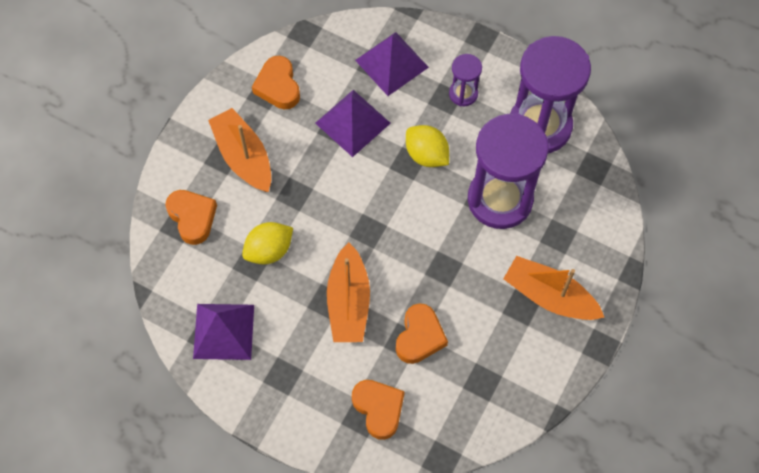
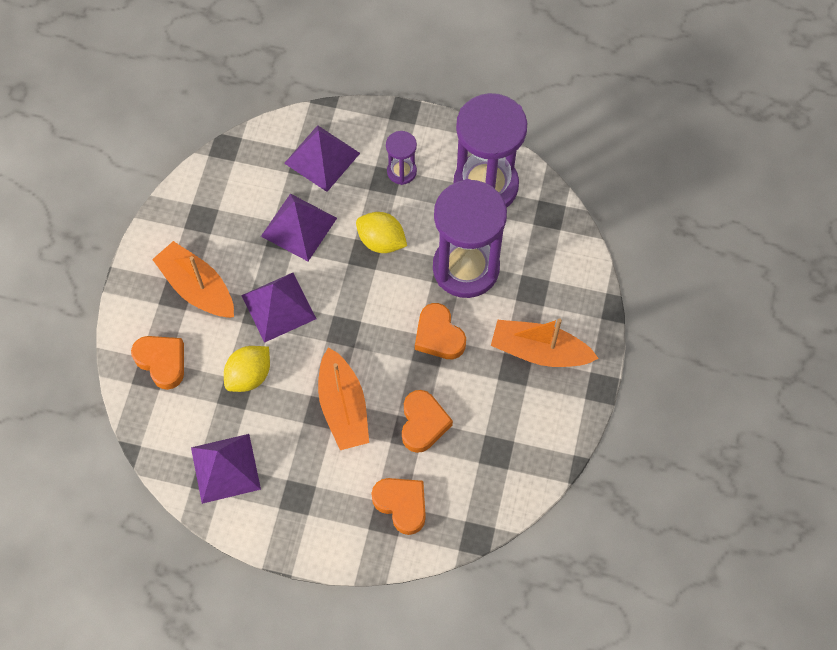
camera: 15 degrees left, 0 degrees up
orange heart [252,56,300,109] -> orange heart moved to [415,303,466,359]
none -> purple pyramid [241,273,316,343]

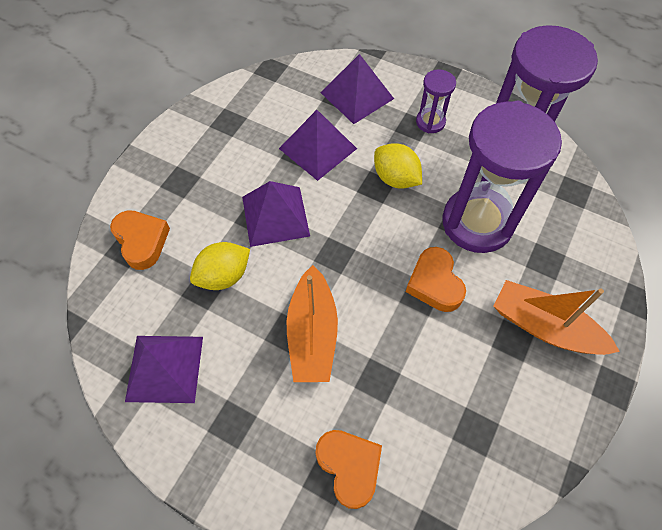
camera: 15 degrees right, 5 degrees down
orange boat [152,241,234,318] -> none
orange heart [402,390,453,453] -> none

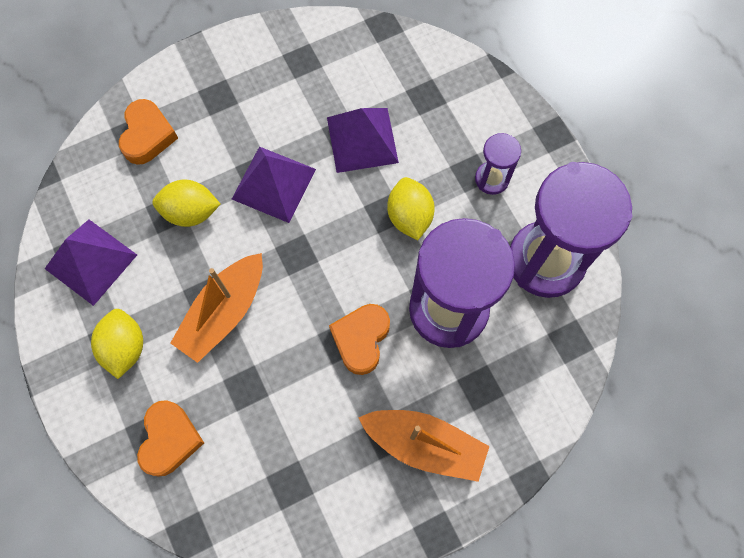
camera: 35 degrees right, 10 degrees up
purple pyramid [320,54,394,124] -> none
orange boat [494,280,620,355] -> orange boat turned 135 degrees clockwise [358,410,490,482]
none -> yellow lemon [91,309,143,379]

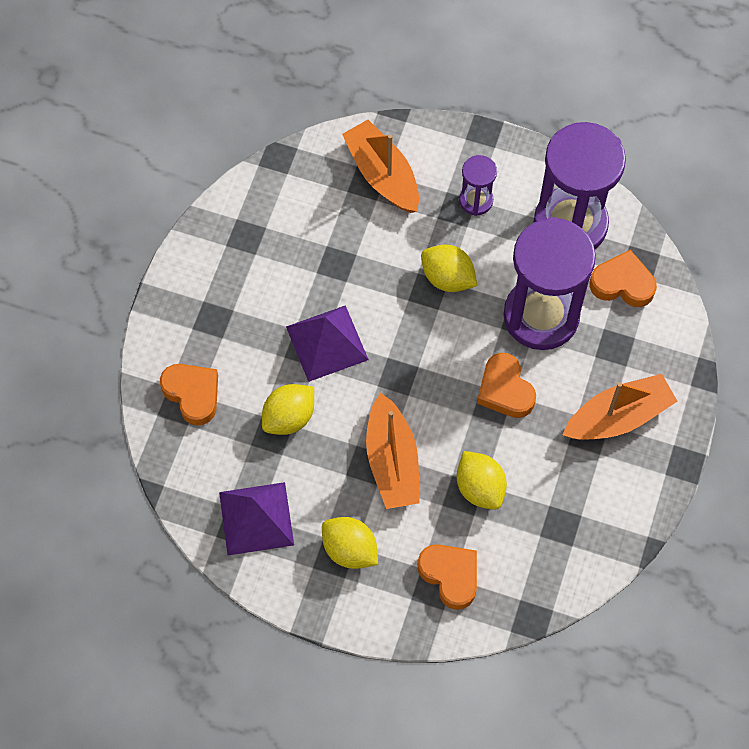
camera: 45 degrees left, 5 degrees down
purple pyramid [327,108,399,173] -> none
none -> orange boat [342,120,419,213]
none -> yellow lemon [457,451,507,510]
none -> orange heart [590,250,657,307]

